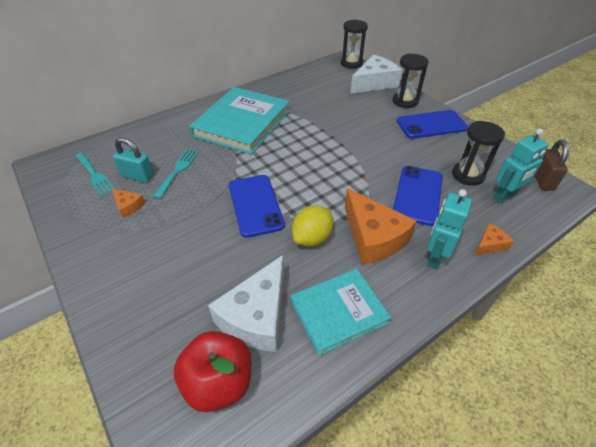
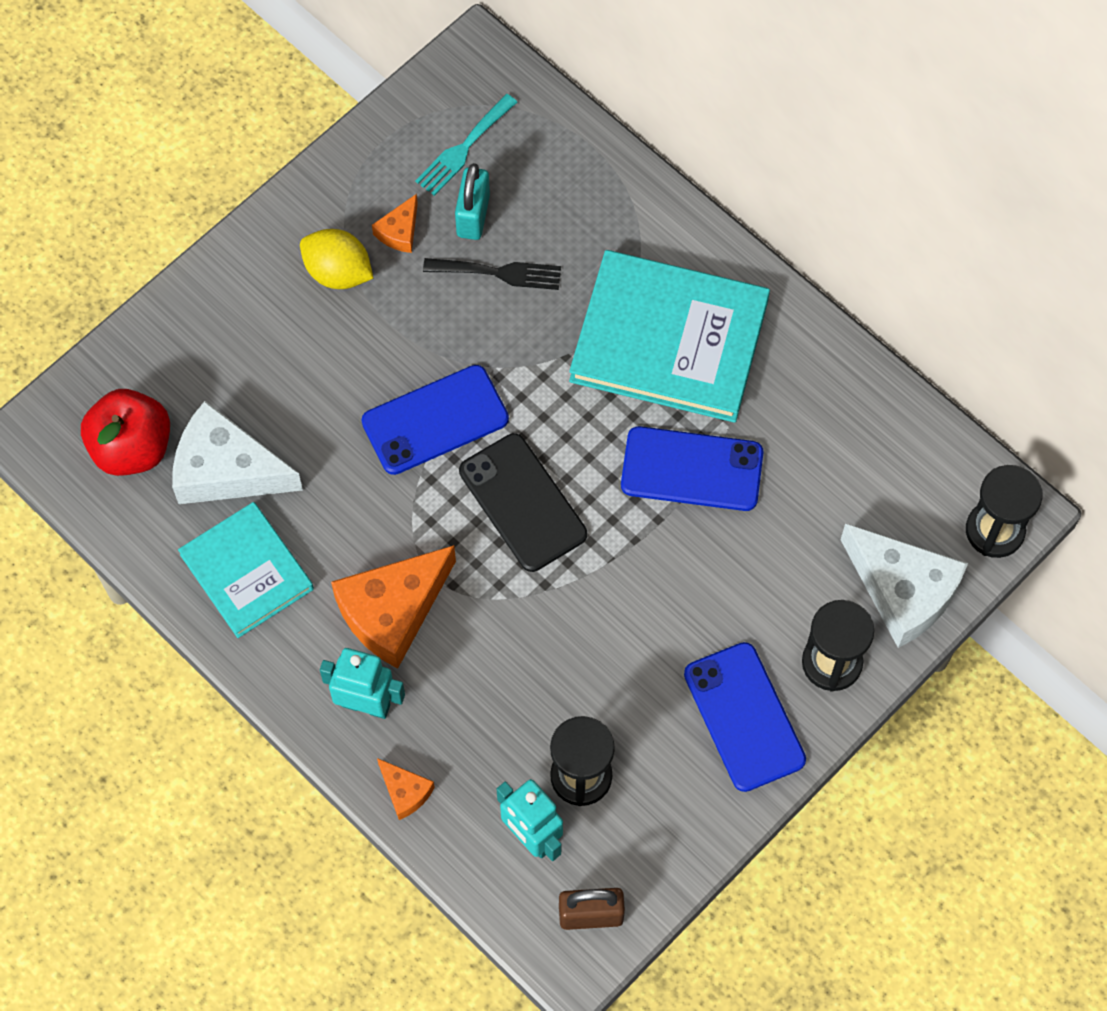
camera: 80 degrees right, 20 degrees up
turquoise fork [153,149,199,199] -> black fork [423,258,561,290]
yellow lemon [292,205,333,246] -> yellow lemon moved to [300,229,373,289]
blue phone [393,166,443,226] -> blue phone moved to [621,426,764,511]
none -> black phone [459,433,587,572]

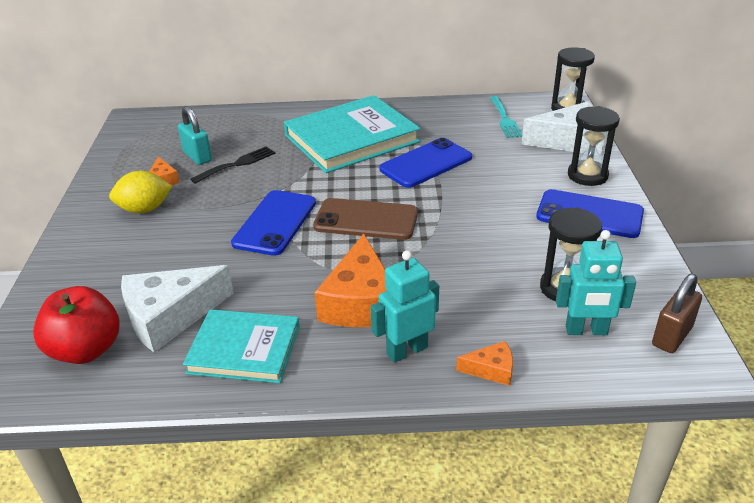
camera: 45 degrees left, 30 degrees down
turquoise fork [415,94,517,196] -> turquoise fork moved to [490,96,522,138]
black phone [459,433,587,572] -> brown phone [313,198,418,240]

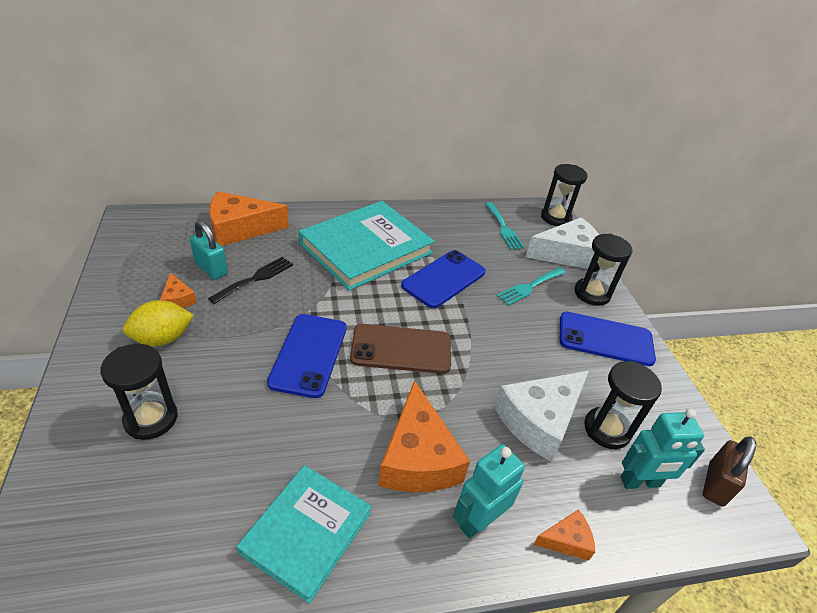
camera: 15 degrees left, 5 degrees up
red apple [33,286,119,364] -> none
white cheese [121,265,234,352] -> white cheese moved to [494,371,589,462]
turquoise book [183,309,300,383] -> turquoise book turned 60 degrees counterclockwise [236,465,372,604]
none -> black hourglass [100,344,178,440]
none -> orange cheese [209,191,289,246]
none -> turquoise fork [497,267,566,306]

